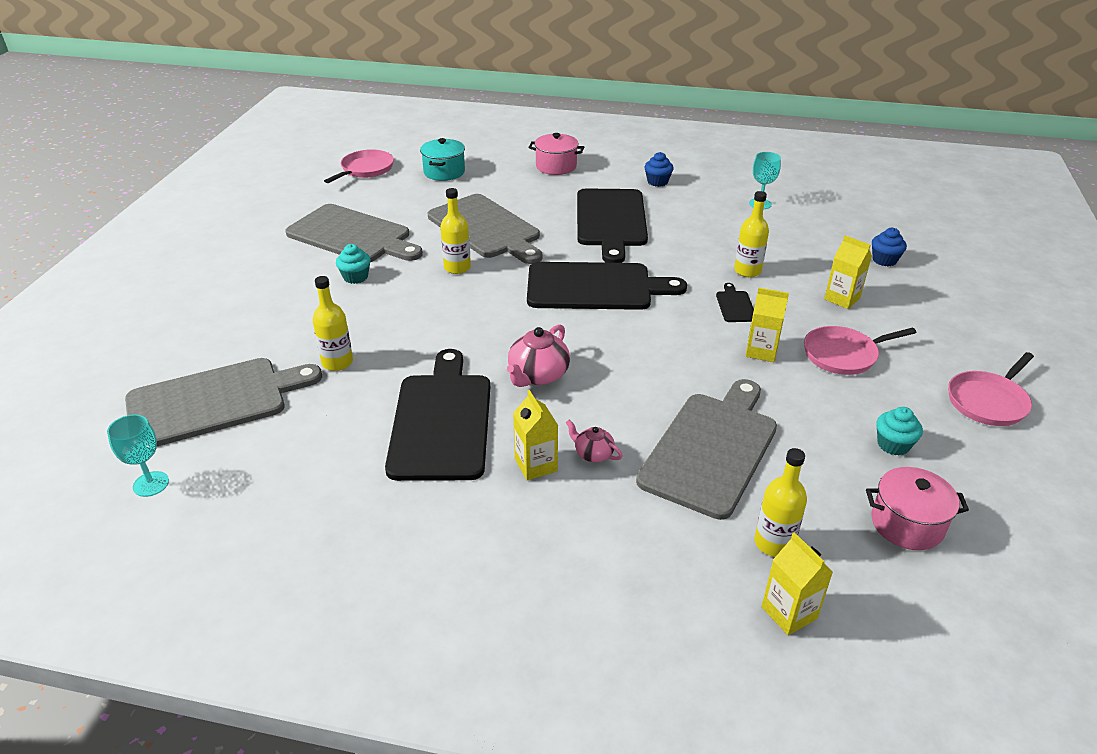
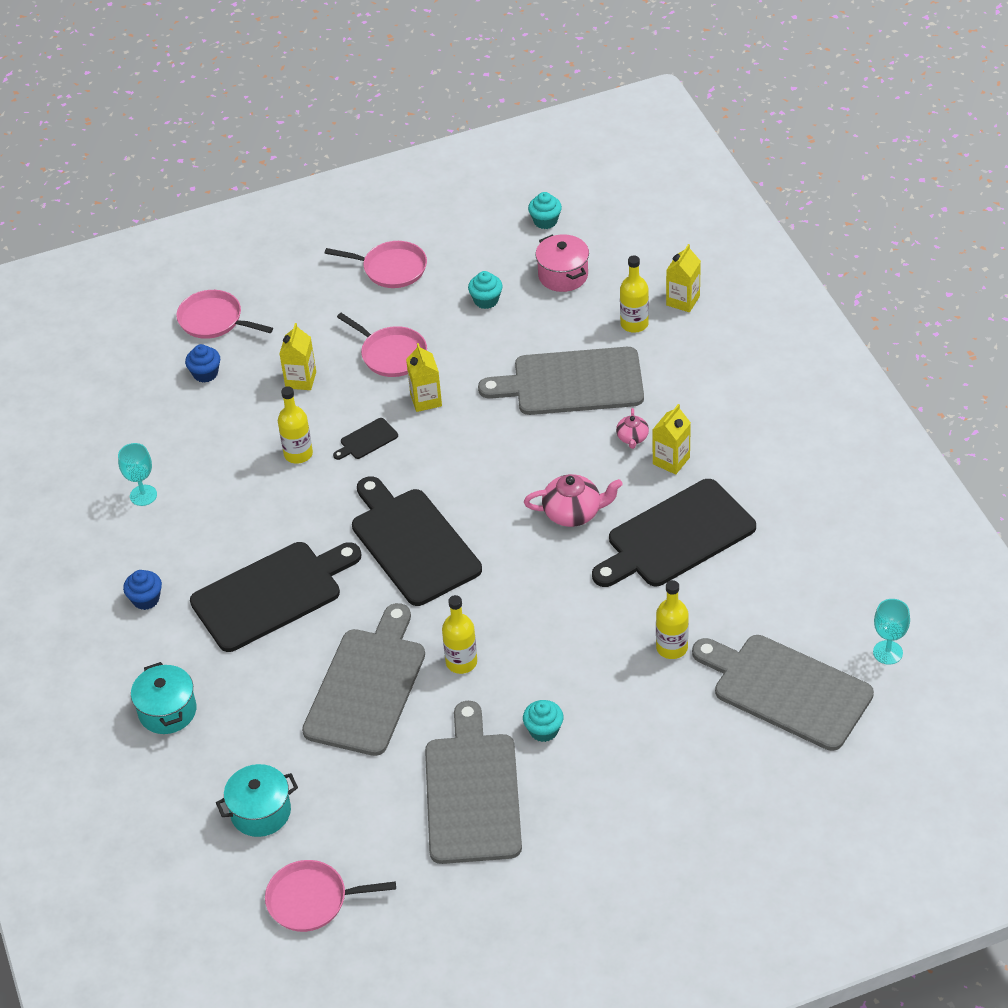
camera: 120 degrees left, 10 degrees up
pink pot [528,133,584,175] -> turquoise pot [131,662,196,734]
none -> pink pan [176,290,273,339]
none -> turquoise cupcake [528,192,562,229]

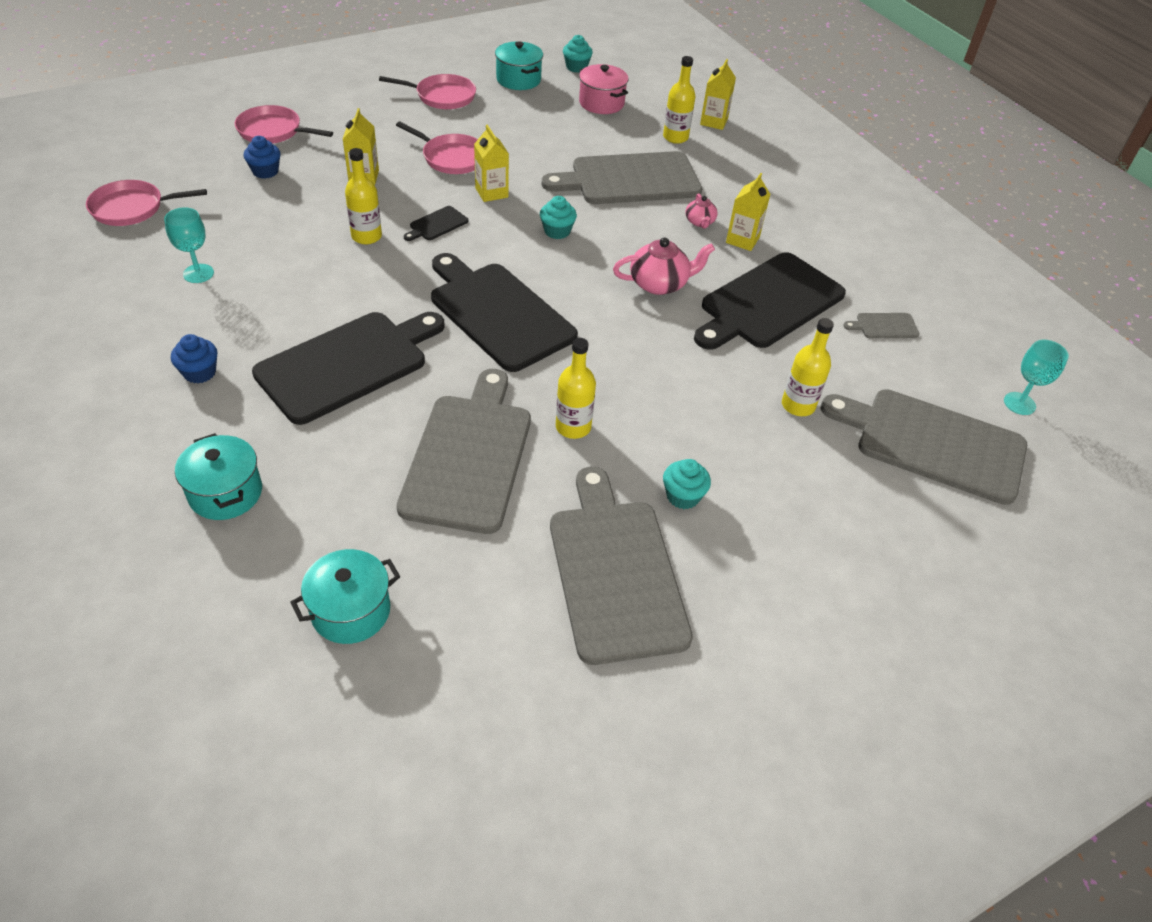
camera: 15 degrees left, 0 degrees up
pink pan [265,860,396,932] -> pink pan moved to [86,180,207,226]
turquoise cupcake [468,271,503,309] -> turquoise cupcake moved to [540,196,577,239]
none -> turquoise pot [495,41,543,90]
none -> grey cutting board [843,313,919,338]

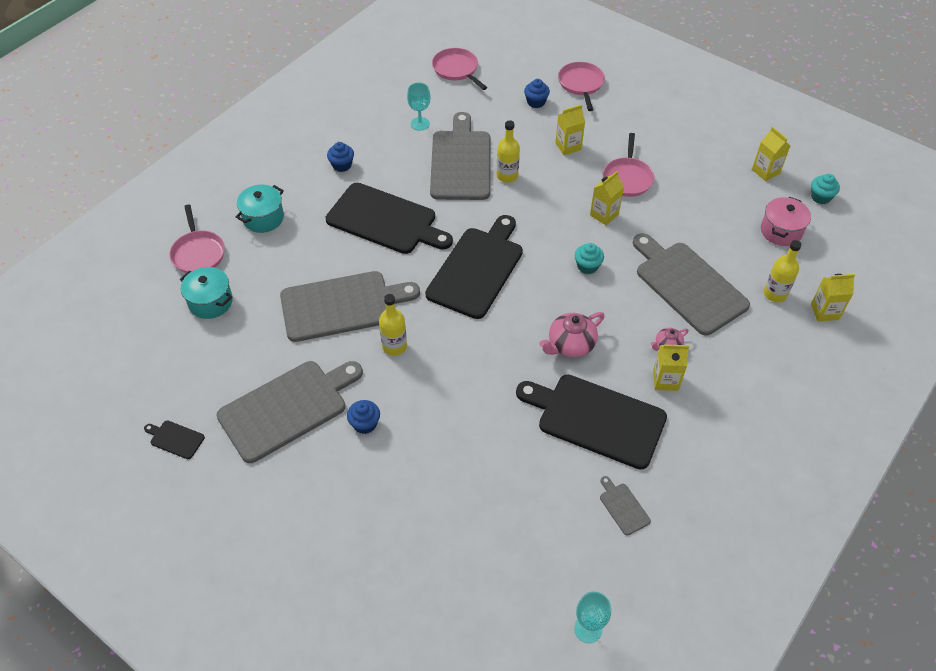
camera: 70 degrees right, 5 degrees up
pink pan [379,74,476,109] -> pink pan moved to [169,205,225,273]
black cutting board [404,206,468,241] -> black cutting board moved to [144,420,205,459]
turquoise pot [495,41,543,90] -> yellow carton [752,127,790,181]
pink teapot [613,237,715,295] -> pink teapot turned 90 degrees clockwise [539,312,605,357]
turquoise cupcake [663,459,711,509] -> blue cupcake [347,400,380,434]
yellow bottle [782,318,834,416] -> none
grey cutting board [821,389,1027,505] -> grey cutting board moved to [430,112,490,200]

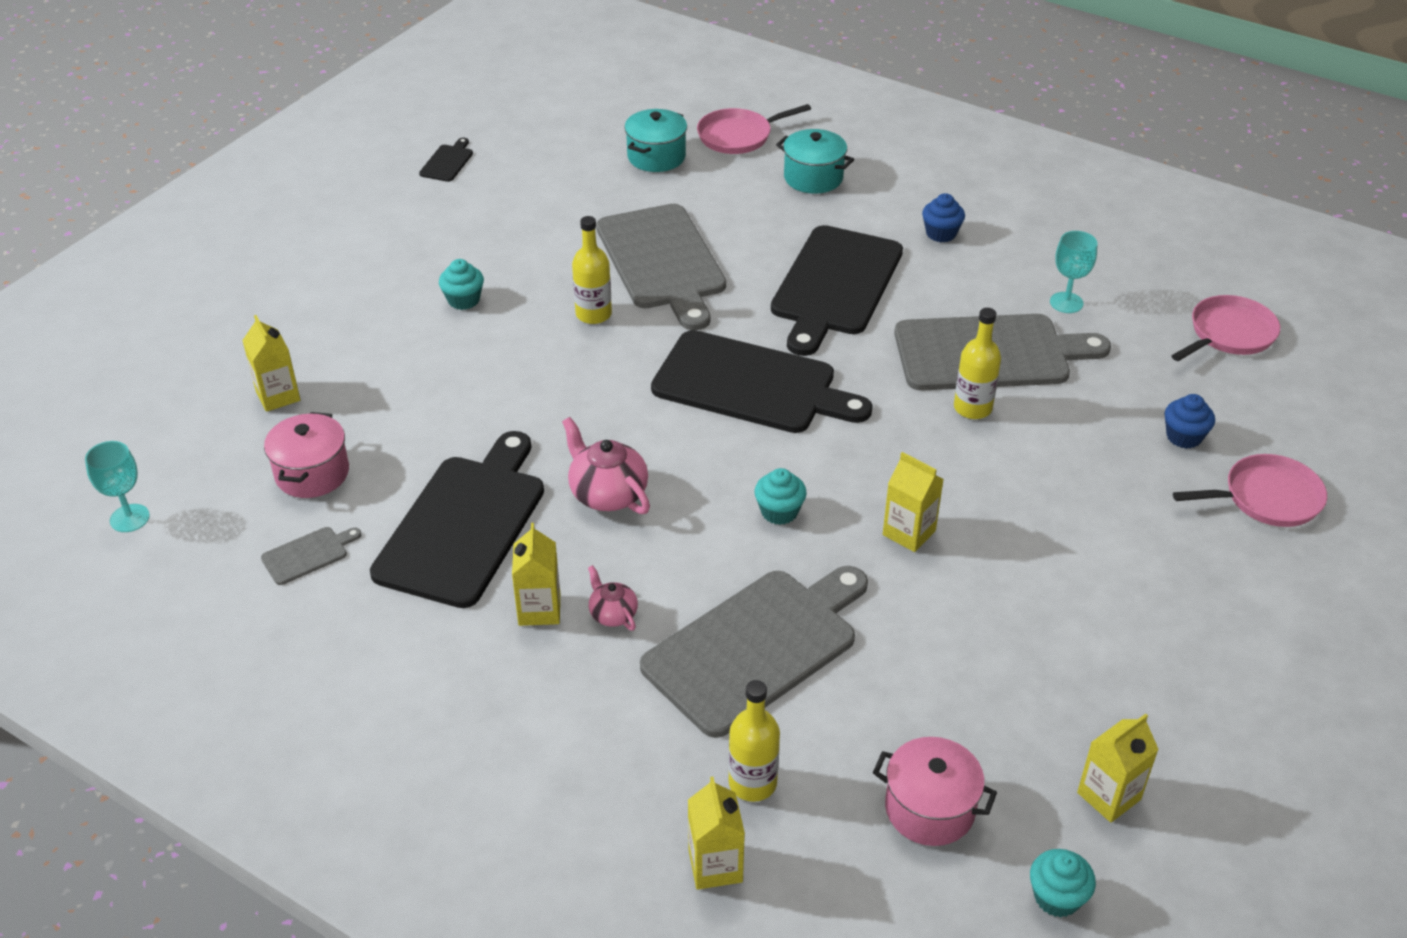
camera: 85 degrees right, 10 degrees down
grey cutting board [217,361,363,463] -> none
blue cupcake [347,400,380,434] -> turquoise cupcake [439,259,484,310]
yellow carton [555,105,585,155] -> yellow carton moved to [242,315,300,412]
pink pan [603,133,654,197] -> none
none -> pink pot [264,412,349,498]

